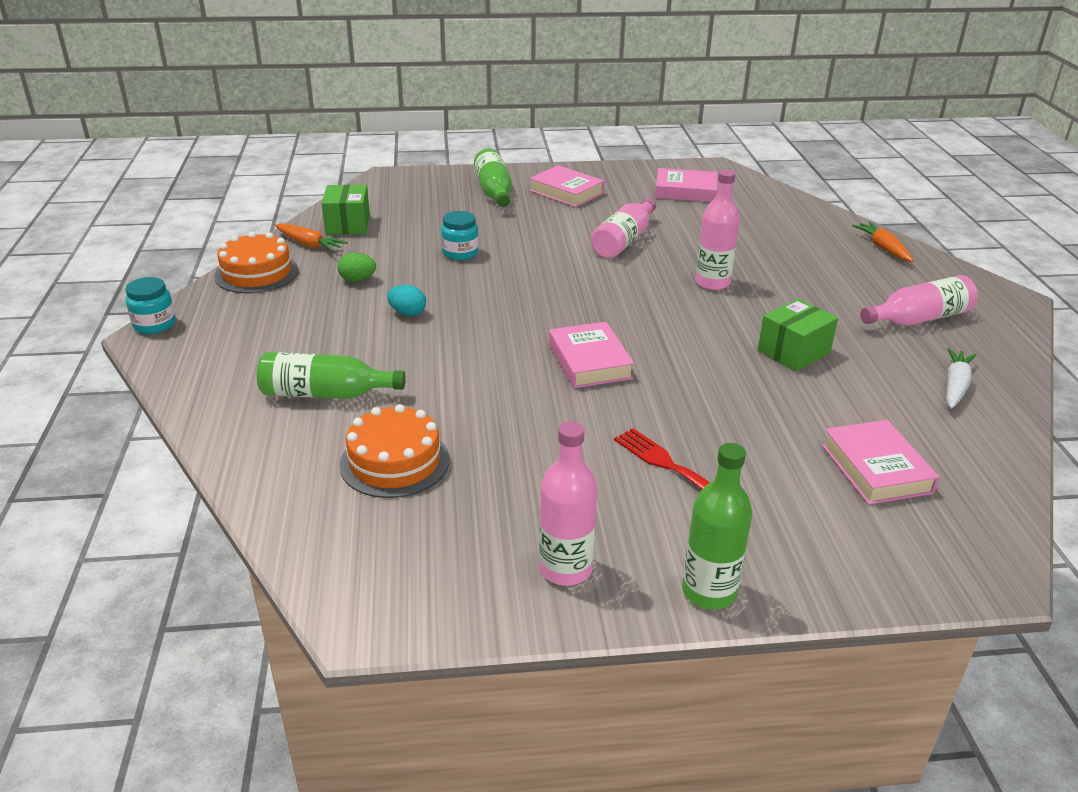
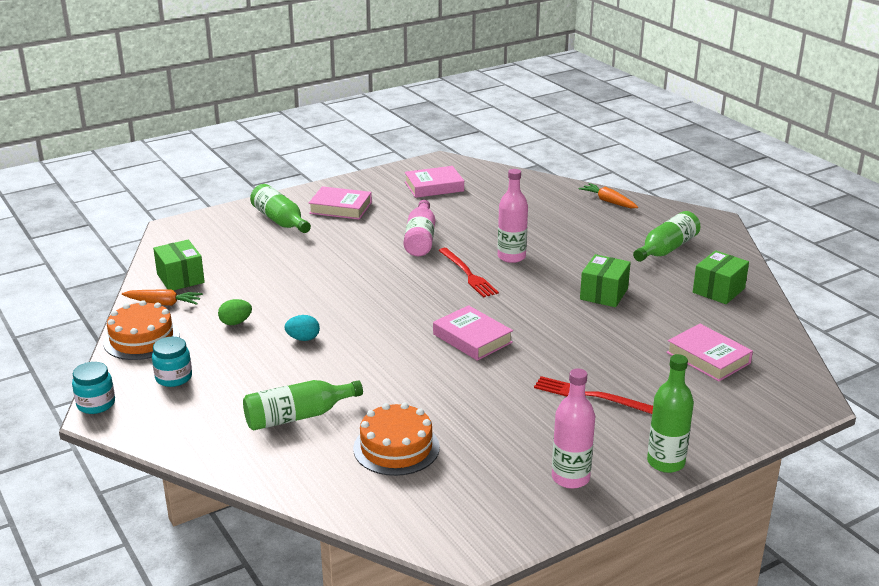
camera: 25 degrees left, 5 degrees down
turquoise jar [441,211,479,260] -> turquoise jar moved to [152,337,192,387]
pink bottle [860,275,978,325] -> green bottle [633,211,700,262]
white carrot [947,348,976,409] -> green box [693,250,749,304]
none -> red fork [438,248,499,298]

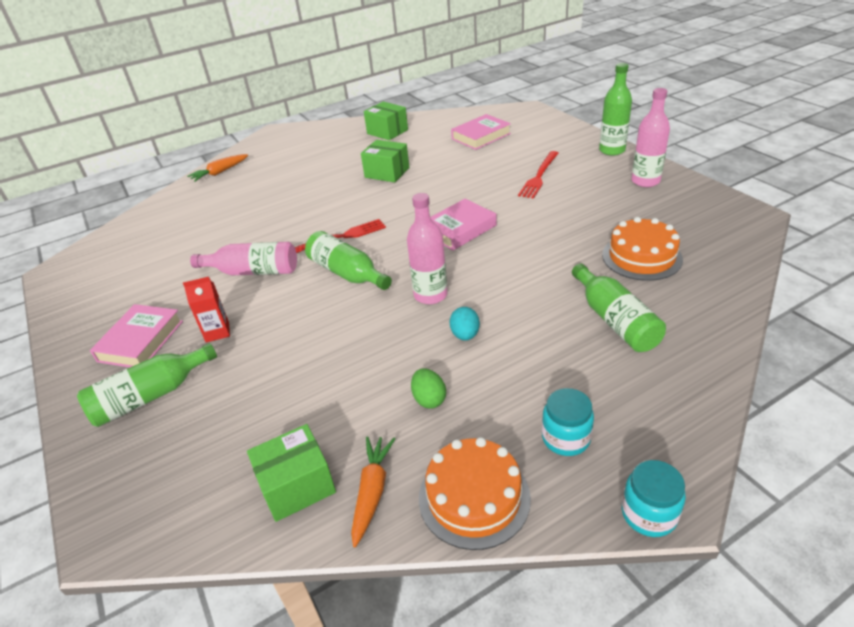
camera: 85 degrees left, 10 degrees up
pink book [405,166,464,198] -> none
pink bottle [498,169,528,263] -> pink bottle moved to [407,193,448,304]
green bottle [633,211,700,262] -> green bottle moved to [305,231,392,290]
none -> red carton [183,277,230,343]

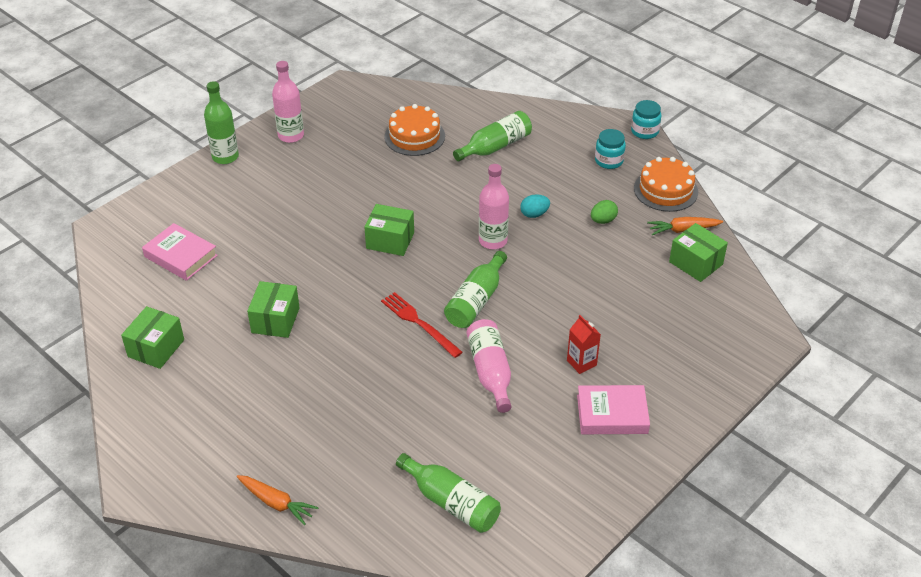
camera: 110 degrees left, 5 degrees up
green bottle [77,343,217,427] -> green bottle moved to [396,453,501,533]
pink book [431,199,497,251] -> green box [364,204,414,256]
red fork [518,151,559,199] -> none

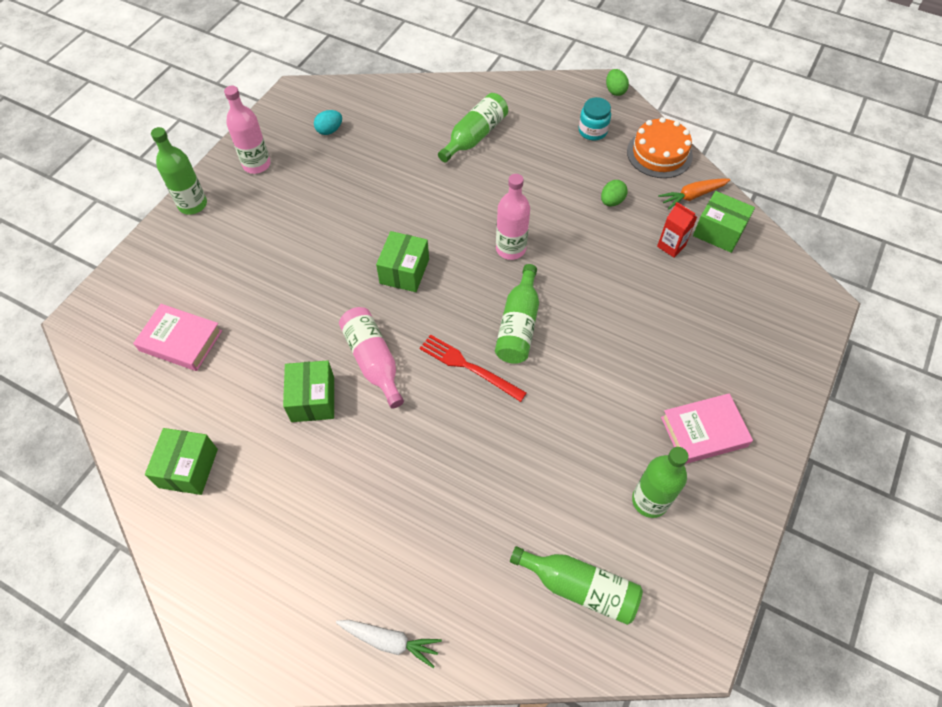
camera: 15 degrees left, 15 degrees up
orange carrot [237,475,319,525] -> white carrot [336,620,442,668]
green box [364,204,414,256] -> green box turned 75 degrees counterclockwise [376,231,429,292]
orange cake [384,104,445,156] -> none
pink bottle [467,319,512,413] -> pink bottle moved to [339,307,404,408]
turquoise egg [520,194,550,218] -> turquoise egg moved to [314,110,342,135]
red carton [567,315,601,374] -> red carton moved to [657,202,697,257]
turquoise jar [631,100,662,139] -> green egg [606,69,629,96]
none -> green bottle [632,447,689,518]

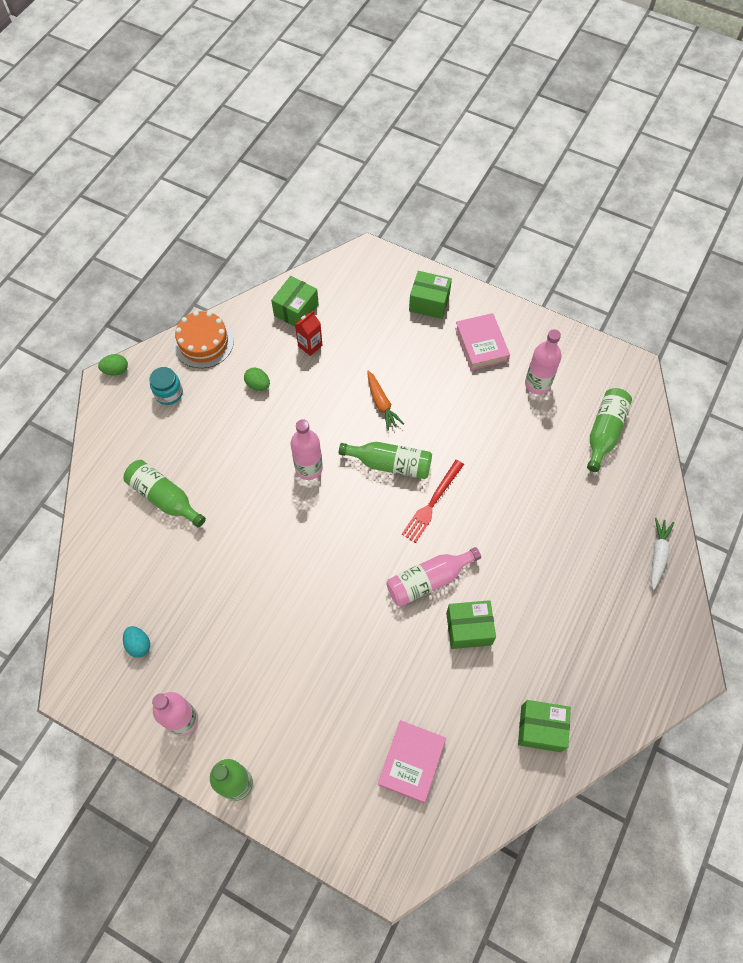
camera: 90 degrees left, 5 degrees up
green box [376,231,429,292] -> green box moved to [409,271,452,319]
green bottle [632,447,689,518] -> pink bottle [525,329,562,395]
orange carrot [658,178,730,210] -> orange carrot moved to [367,371,404,431]

